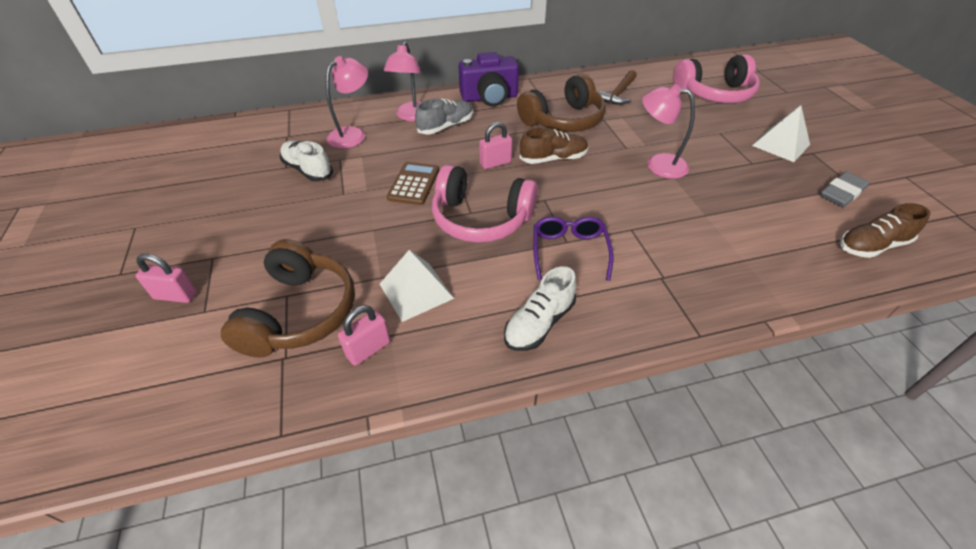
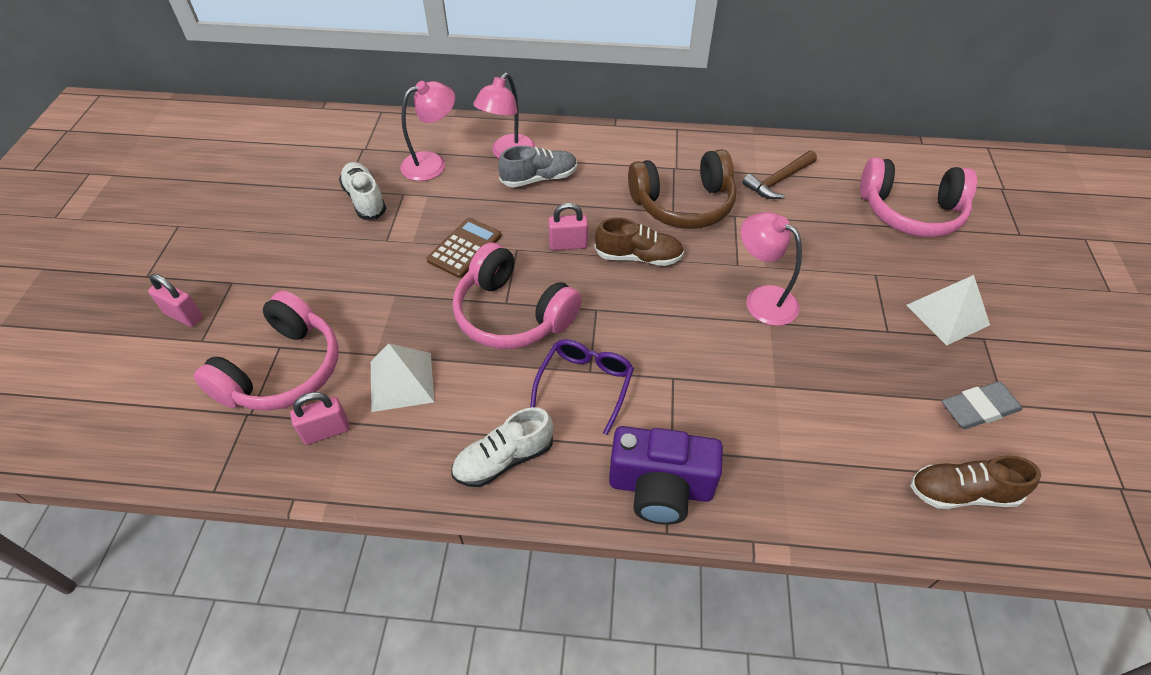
camera: 20 degrees right, 5 degrees up
brown headphones [221,239,355,357] -> pink headphones [193,291,338,411]
purple camera [459,52,519,107] -> purple camera moved to [609,426,723,525]

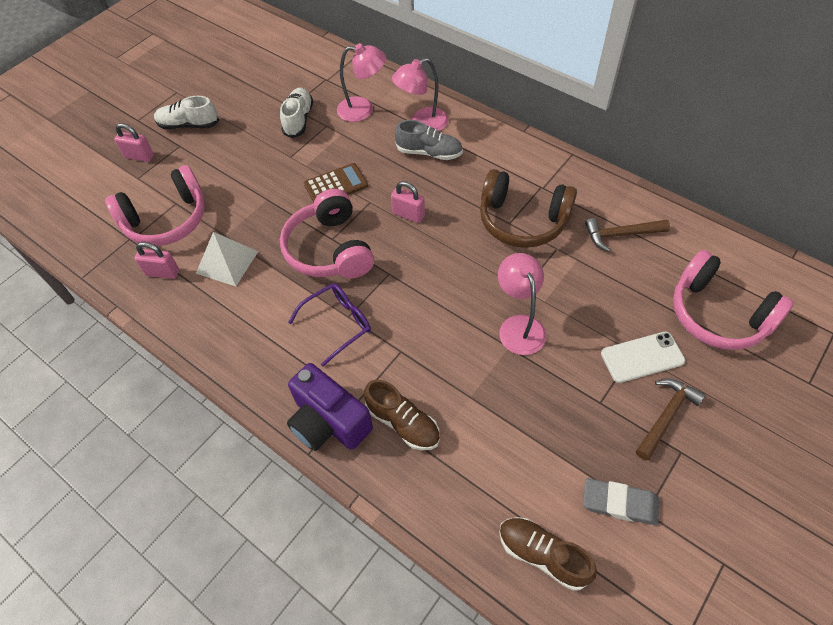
camera: 35 degrees right, 5 degrees up
pink padlock [148,274,203,327] -> pink padlock turned 45 degrees counterclockwise [114,123,154,162]
white shoe [451,407,553,487] -> white shoe moved to [154,96,219,129]
brown shoe [595,218,684,266] -> brown shoe moved to [364,379,440,450]
white pyramid [906,275,990,345] -> brown hammer [636,378,706,461]
none -> white phone [601,332,685,383]

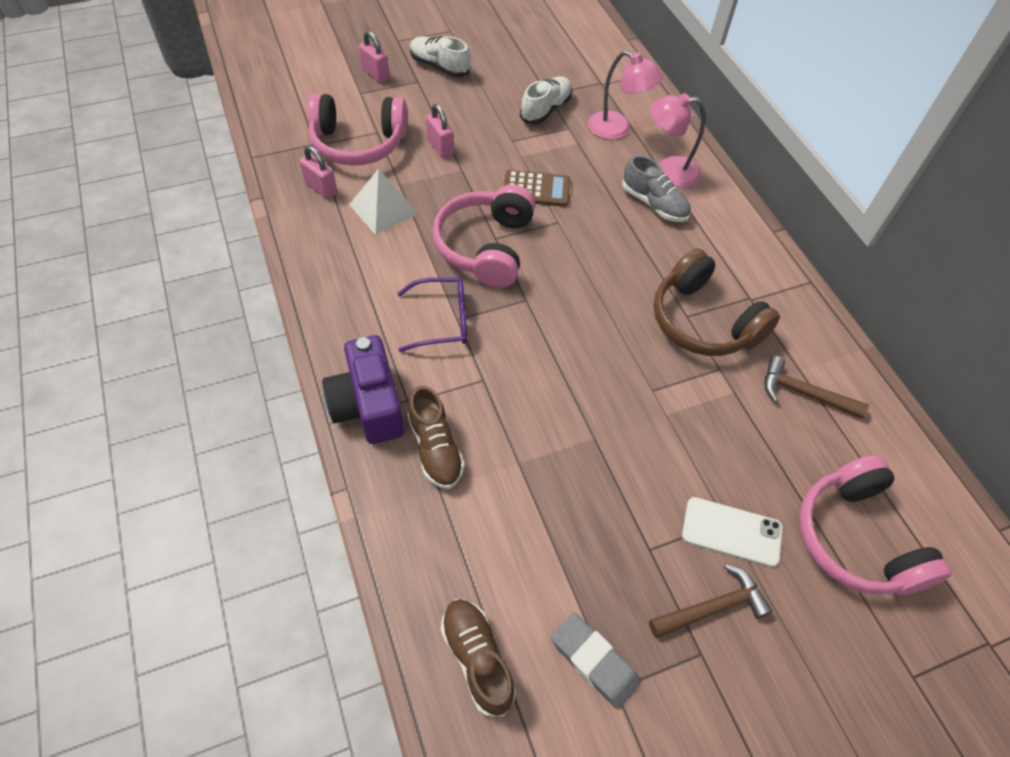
camera: 25 degrees right, 0 degrees up
pink padlock [391,181,425,223] -> pink padlock moved to [426,104,454,158]
pink lamp [498,253,546,355] -> none

